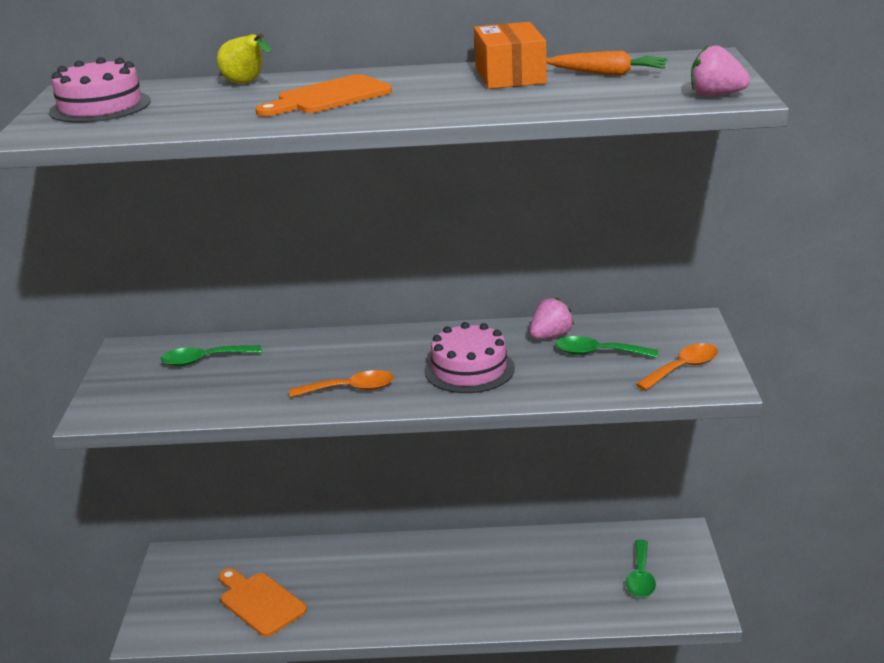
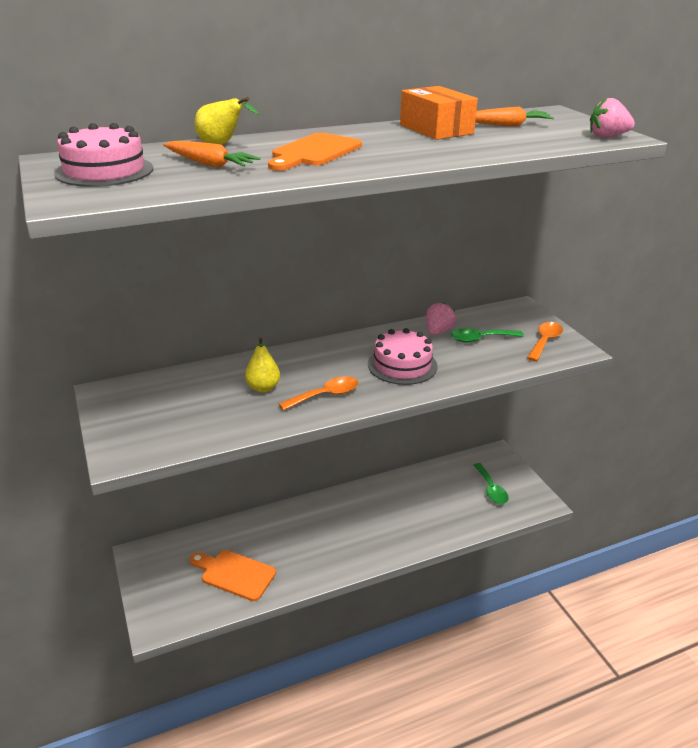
camera: 25 degrees left, 5 degrees up
green spoon [160,345,262,366] -> none
none -> orange carrot [163,141,260,168]
none -> yellow pear [245,338,280,392]

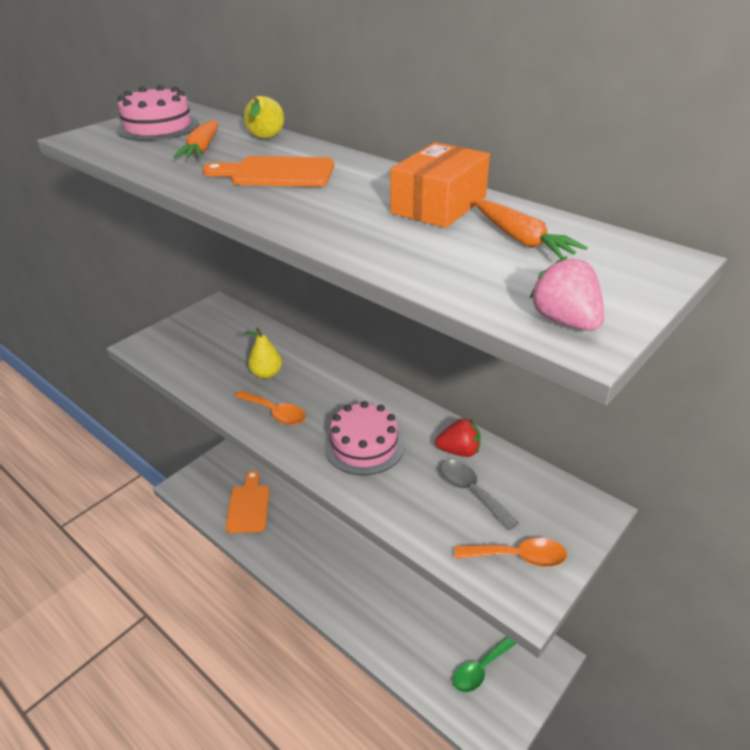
camera: 65 degrees right, 5 degrees up
pink strawberry [426,302,456,335] -> red strawberry [435,418,481,457]
green spoon [451,328,524,343] -> grey spoon [440,460,519,530]

